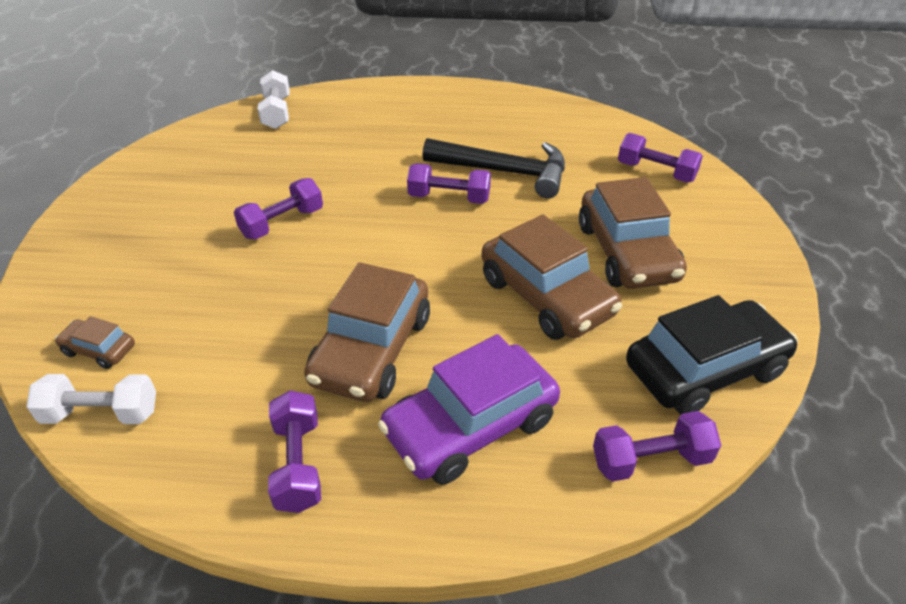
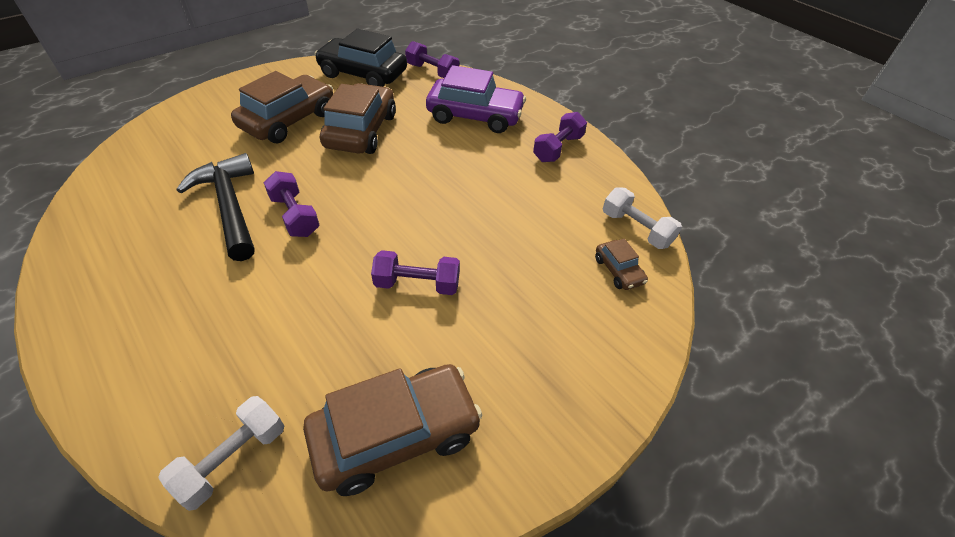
camera: 135 degrees left, 5 degrees up
brown car [304,262,430,402] -> brown car moved to [303,364,483,496]
purple dumbbell [618,133,703,183] -> none

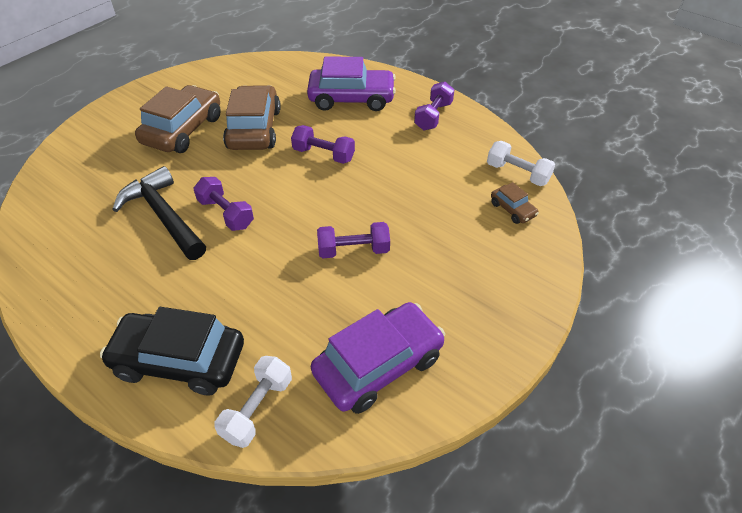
camera: 10 degrees left, 0 degrees up
brown car [303,364,483,496] -> purple car [311,302,445,414]
black car [315,29,407,87] -> black car moved to [100,307,244,396]
purple dumbbell [405,41,459,78] -> purple dumbbell moved to [291,125,355,164]

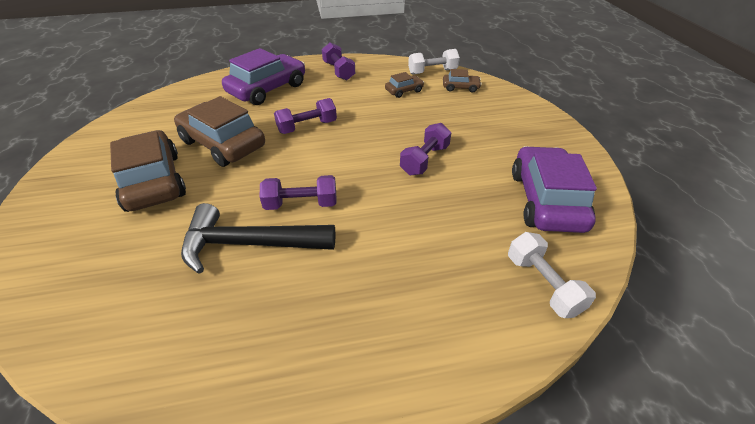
camera: 50 degrees left, 5 degrees down
black car [100,307,244,396] -> none
none -> brown car [385,72,424,98]

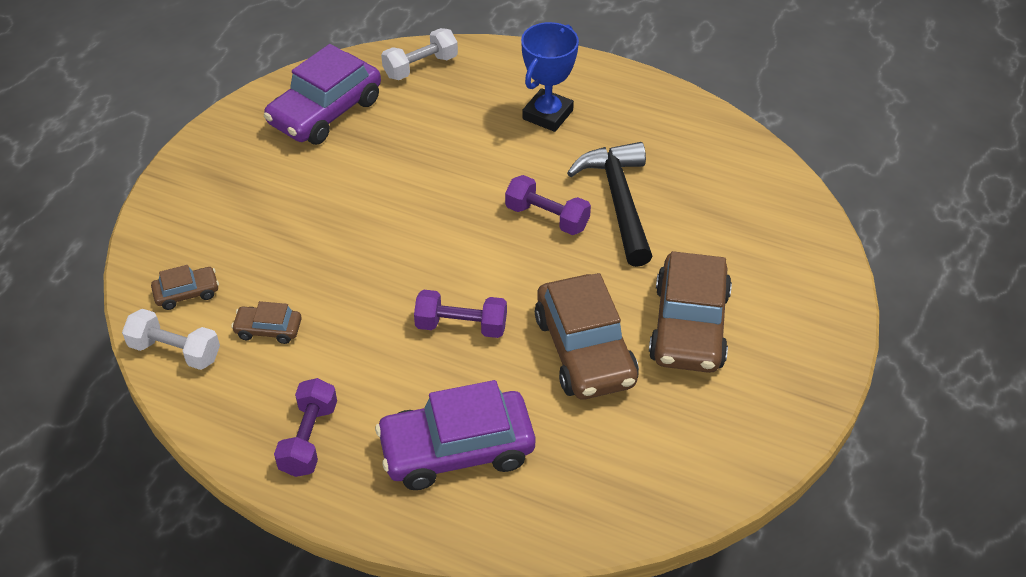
camera: 145 degrees left, 5 degrees up
black hammer [181,203,336,274] -> black hammer turned 135 degrees counterclockwise [567,142,653,267]
purple dumbbell [400,123,451,175] -> none
brown car [443,69,482,93] -> brown car turned 120 degrees clockwise [151,265,219,310]
white dumbbell [508,232,596,318] -> white dumbbell turned 45 degrees clockwise [381,28,458,80]
none -> blue trophy [521,22,579,132]

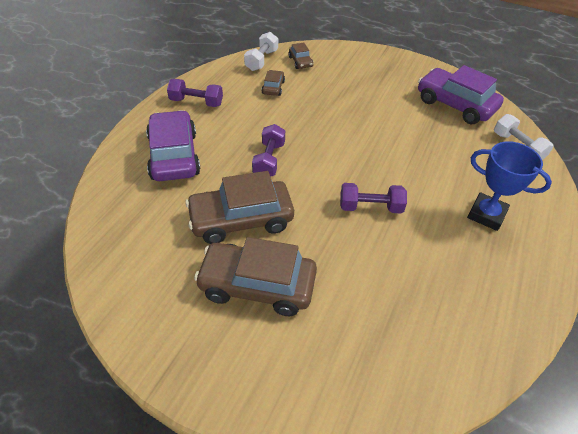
camera: 90 degrees right, 0 degrees up
purple dumbbell [505,175,591,235] -> purple dumbbell turned 60 degrees clockwise [340,183,407,213]
black hammer [567,142,653,267] -> none

